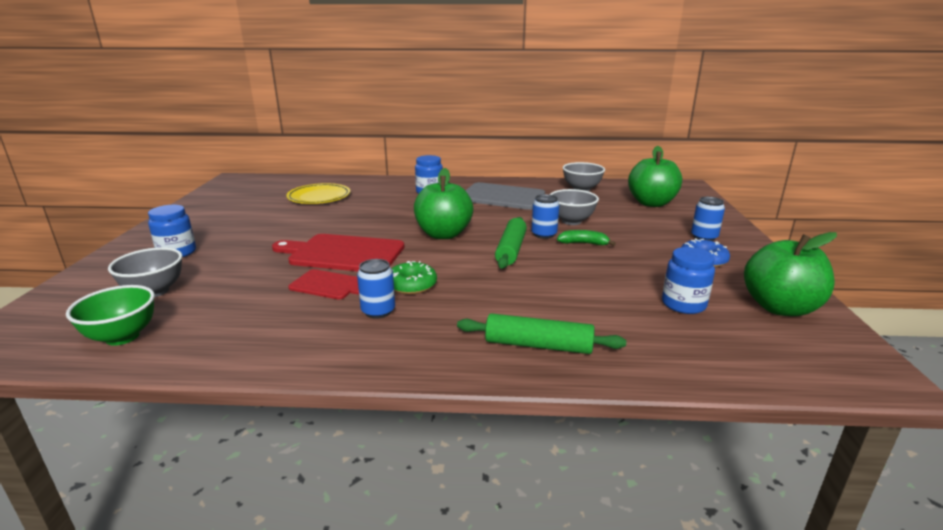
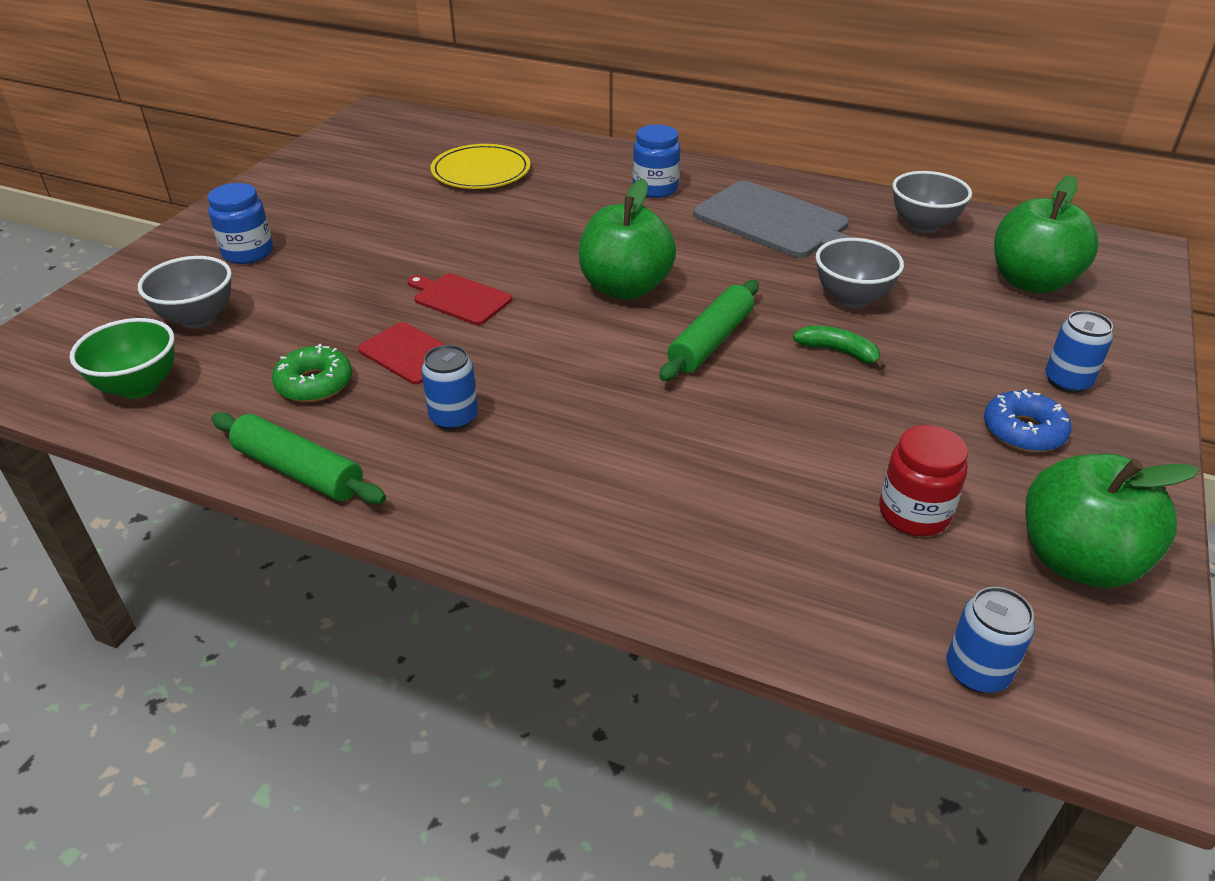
camera: 20 degrees right, 15 degrees up
red cutting board [272,234,405,271] -> red cutting board [408,273,512,325], size x0.56
green donut [391,261,437,294] -> green donut moved to [272,344,352,402]
green rolling pin [457,313,626,354] -> green rolling pin moved to [211,412,386,504]
blue can [531,194,559,239] -> blue can moved to [947,587,1035,693]
blue jar [662,247,715,314] -> red jar [879,425,968,536]

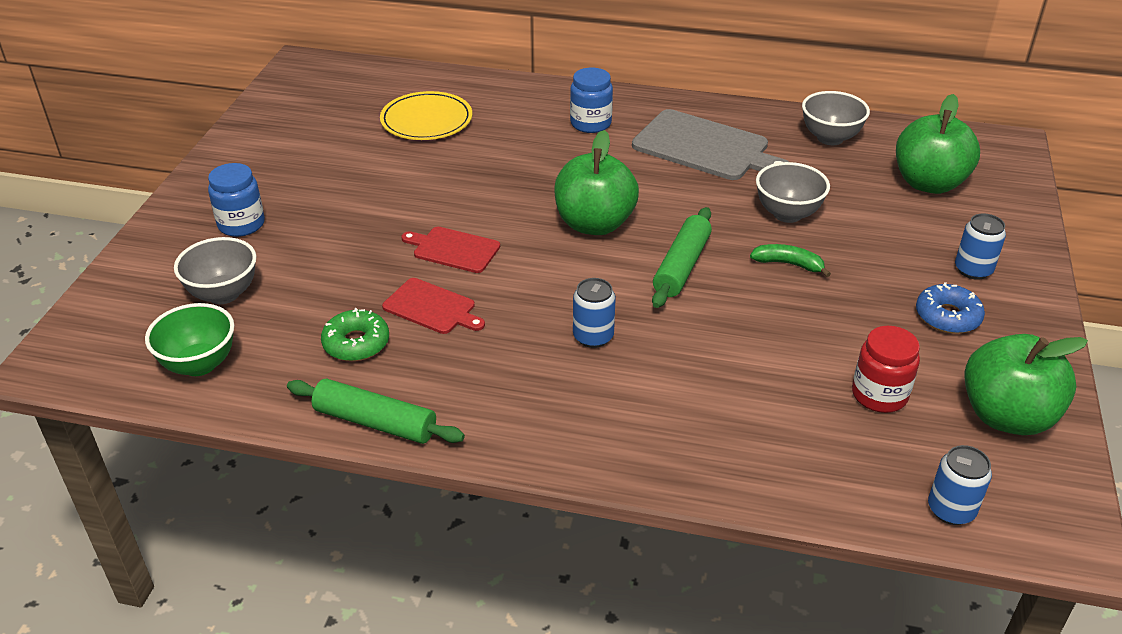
camera: 10 degrees left, 0 degrees up
blue can [421,345,478,430] -> blue can moved to [573,278,616,348]

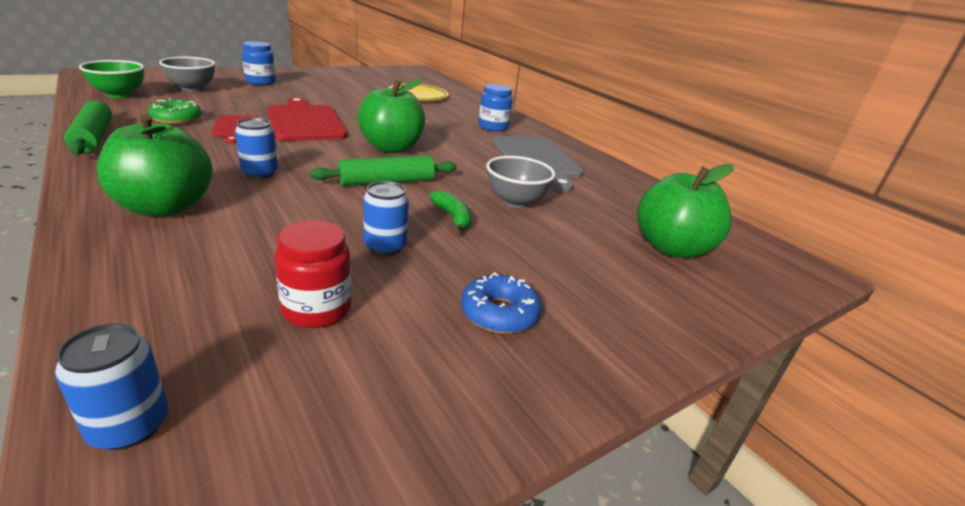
camera: 40 degrees right, 10 degrees down
red cutting board [401,227,500,273] -> red cutting board [267,97,347,141], size x1.78
grey bowl [802,91,870,145] -> none
blue can [955,213,1006,280] -> blue can moved to [363,181,409,256]
green apple [964,334,1088,435] -> green apple moved to [97,114,213,216]

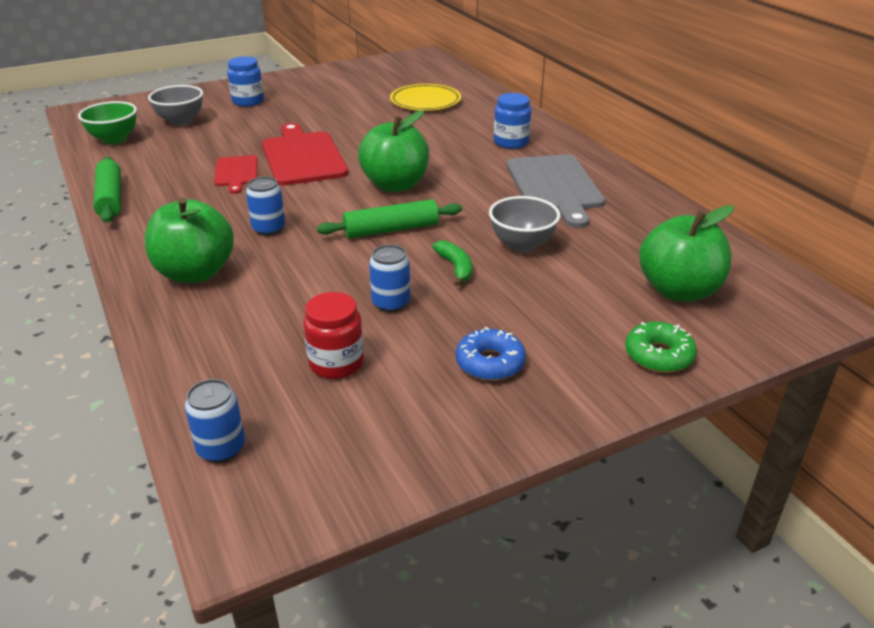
camera: 10 degrees right, 5 degrees up
green donut [148,98,202,124] -> green donut moved to [625,322,697,373]

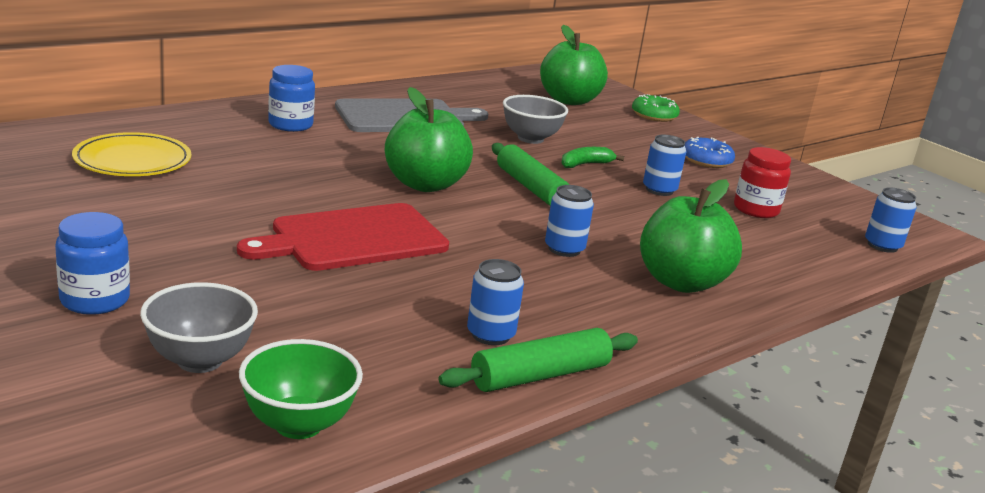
camera: 105 degrees left, 10 degrees down
red cutting board [214,155,257,194] -> none
none -> blue can [467,259,524,345]

